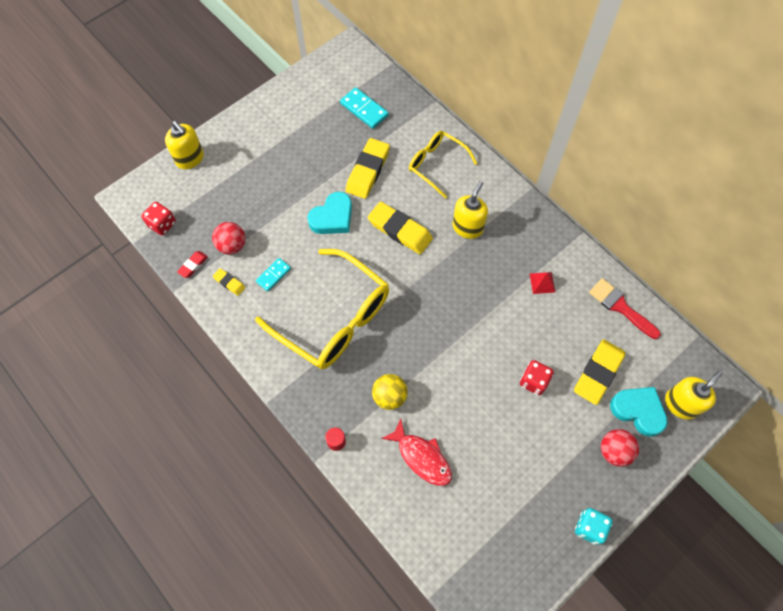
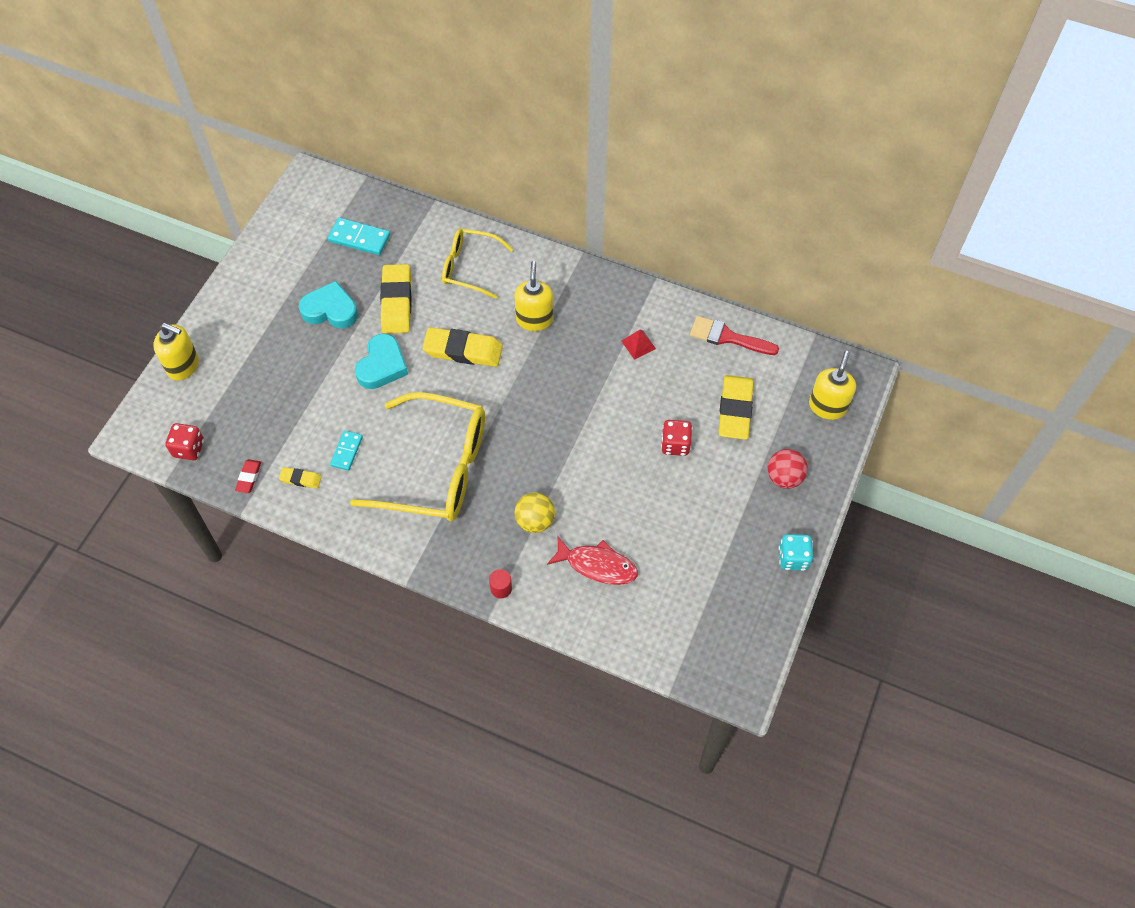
camera: 25 degrees left, 5 degrees down
red ball [212,222,245,254] -> none
turquoise heart [610,387,668,437] -> turquoise heart moved to [299,281,358,328]

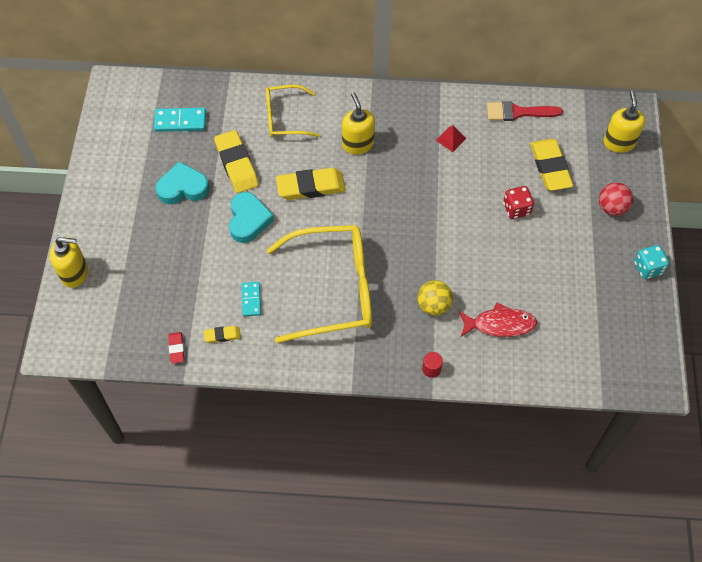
camera: 20 degrees left, 0 degrees up
red dice [165,423,204,460] -> none

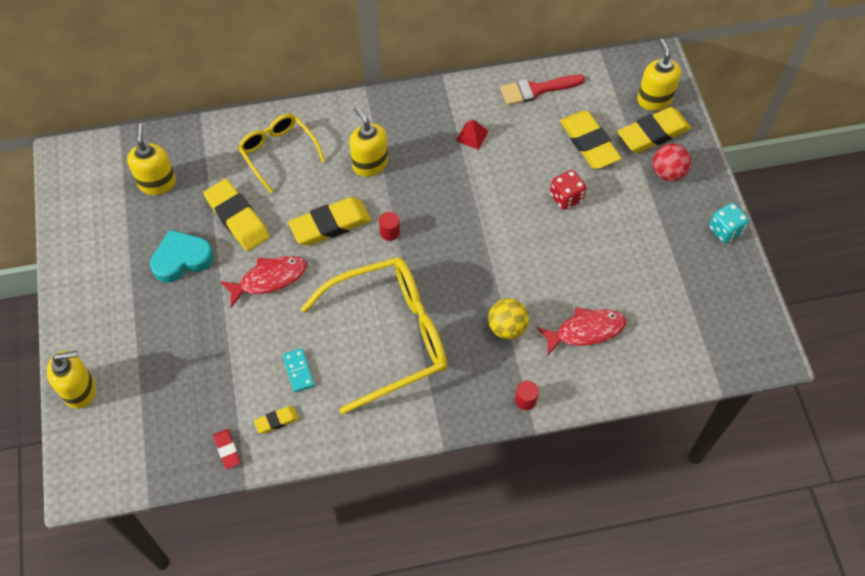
camera: 15 degrees left, 0 degrees up
turquoise domino [154,108,206,132] -> yellow soap dispenser [127,124,176,195]
turquoise heart [229,192,274,243] -> red fish [220,256,307,307]
yellow glasses [266,85,320,138] -> yellow glasses turned 75 degrees clockwise [238,114,325,193]
none -> red cylinder [379,212,400,241]
none -> yellow eraser [617,107,691,153]

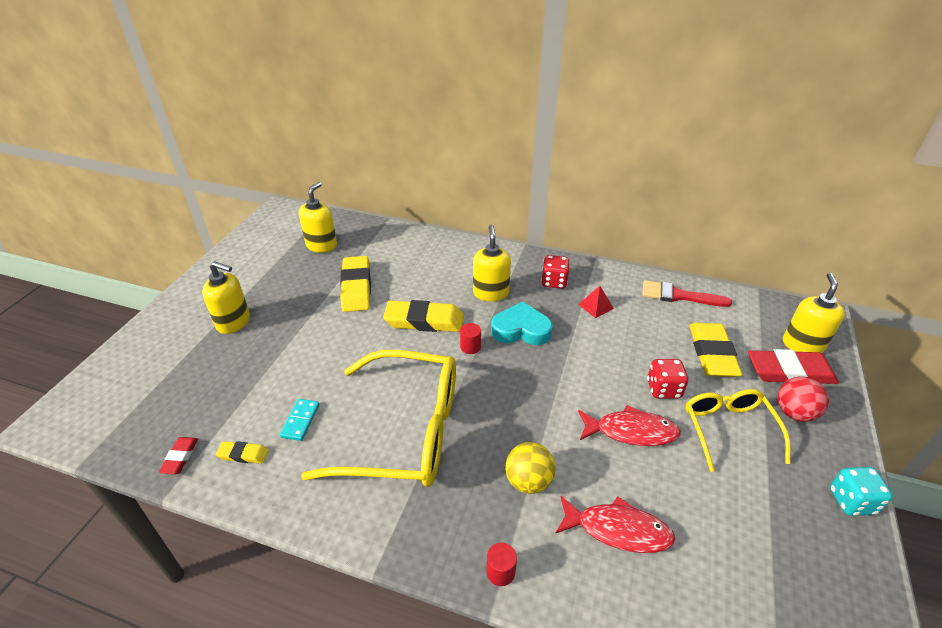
camera: 30 degrees right, 20 degrees down
yellow soap dispenser [47,351,96,409] -> yellow soap dispenser moved to [202,261,250,334]
turquoise heart [150,230,214,283] -> turquoise heart moved to [491,302,553,345]
red fish [220,256,307,307] -> red fish moved to [578,405,681,446]
yellow glasses [238,114,325,193] -> yellow glasses moved to [686,389,790,472]
yellow eraser [617,107,691,153] -> red eraser [748,349,839,384]
none -> red dice [541,255,570,289]

